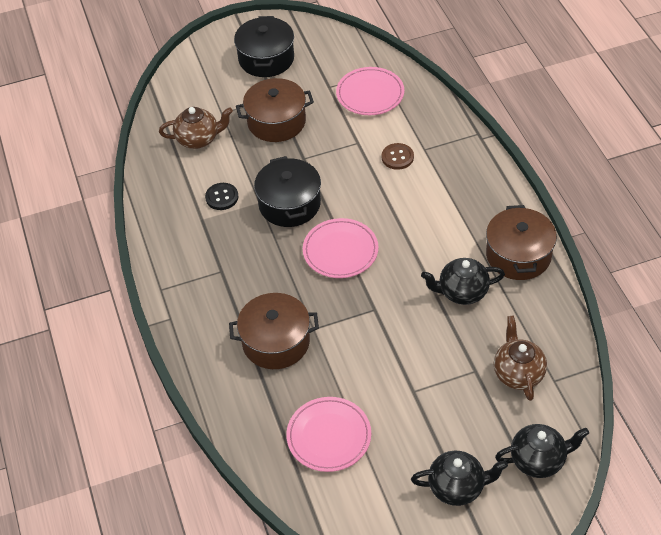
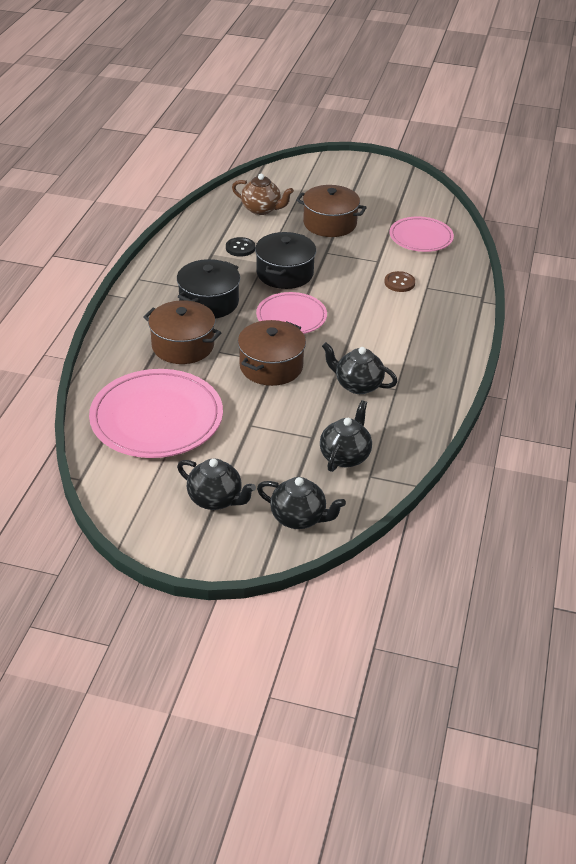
camera: 30 degrees right, 10 degrees down
black pot [234,16,294,77] -> black pot moved to [177,259,240,319]
pink plate [286,397,371,472] -> pink plate [89,369,223,458], size x1.67
brown pot [486,205,557,280] -> brown pot moved to [238,320,306,386]
brown teapot [494,315,547,401] -> black teapot [320,400,372,472]

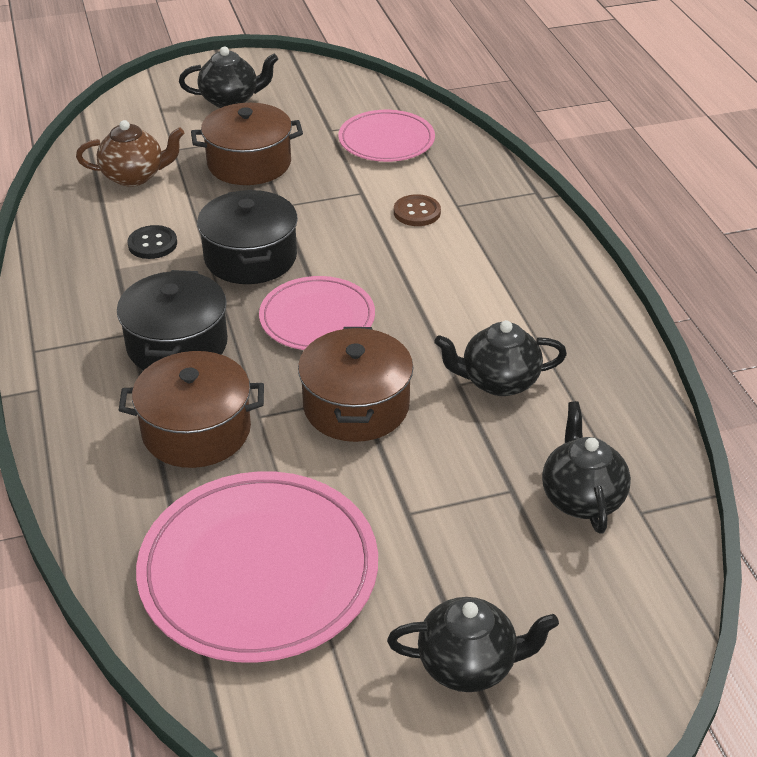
camera: 30 degrees left, 0 degrees up
black teapot [257,477,346,529] -> black teapot moved to [179,47,278,108]

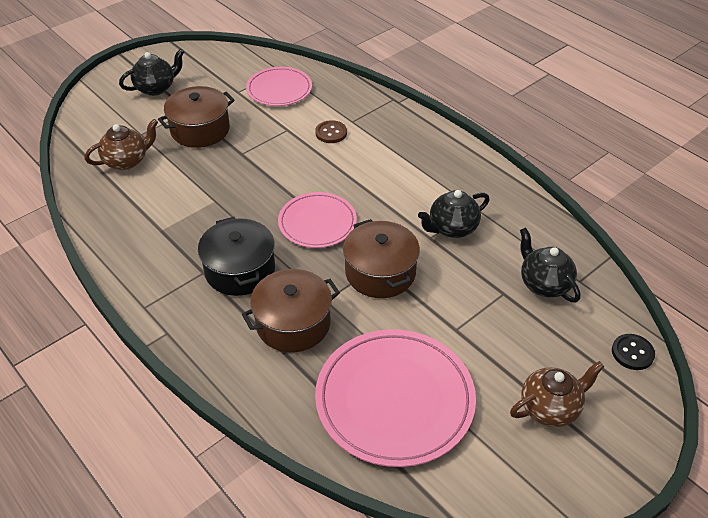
camera: 25 degrees left, 5 degrees up
black button [127,225,177,259] -> black button moved to [612,334,655,370]
black pot [197,190,298,284] -> none
black teapot [387,597,559,692] -> brown teapot [510,361,604,427]

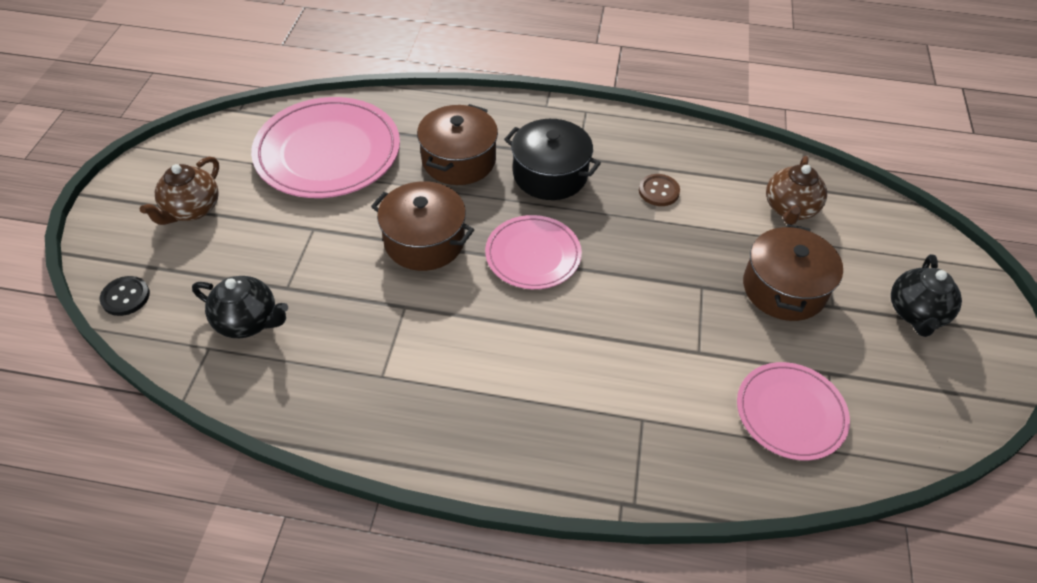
camera: 140 degrees right, 5 degrees up
brown button [315,120,347,143] -> brown button moved to [639,174,680,206]
black teapot [418,190,490,238] -> none

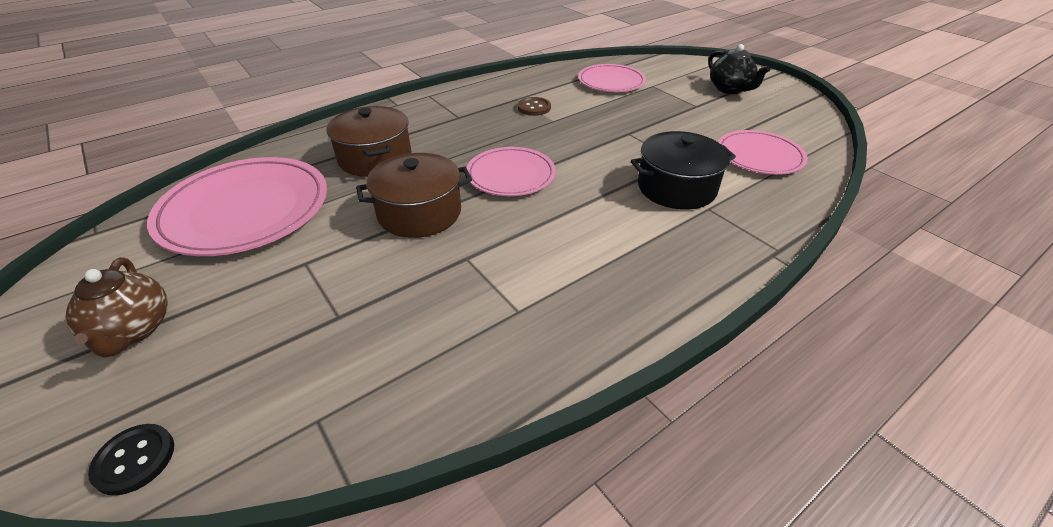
camera: 45 degrees left, 10 degrees down
black teapot [192,276,288,338] -> none
black pot [504,119,601,200] -> black pot moved to [631,131,736,210]
brown pot [743,224,843,321] -> none
brown teapot [766,156,827,225] -> pink plate [578,64,646,92]

